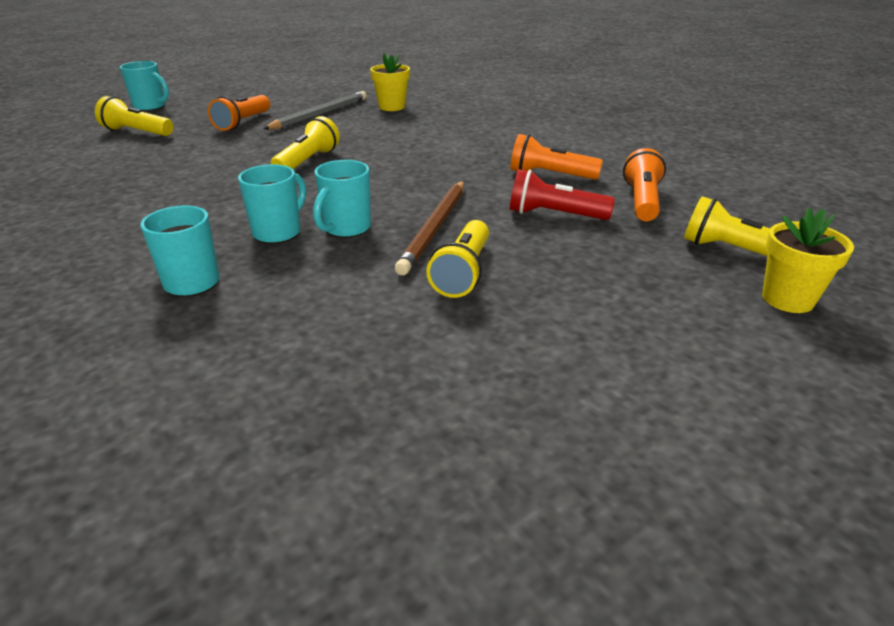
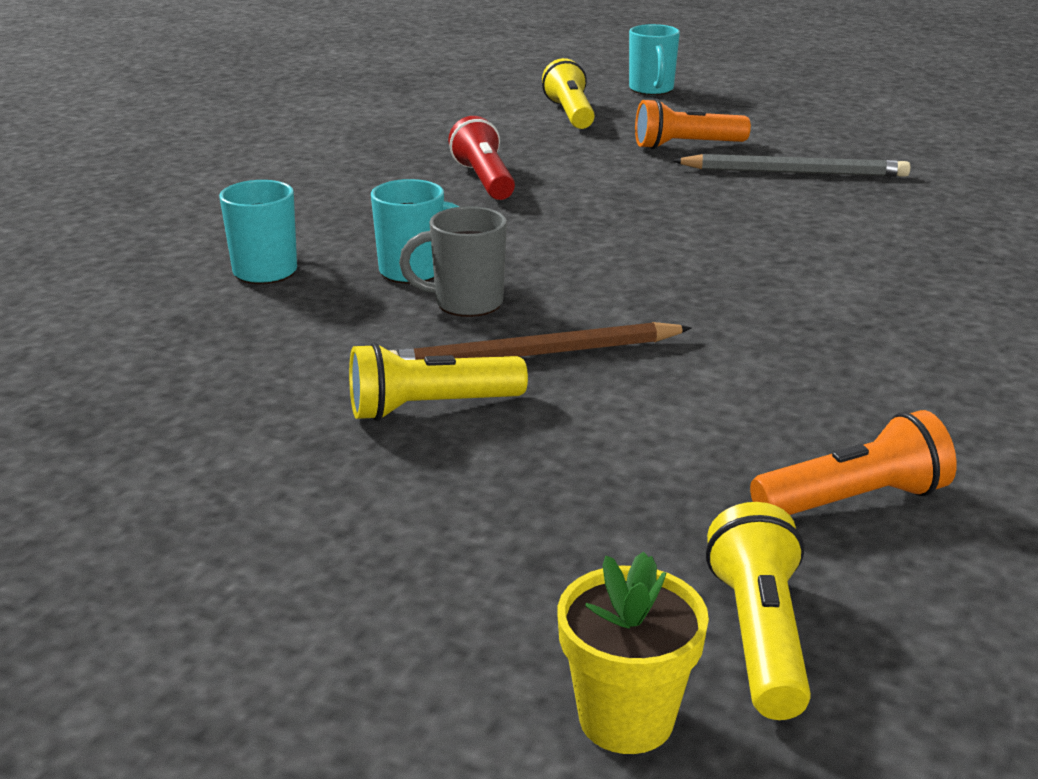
camera: 60 degrees right, 5 degrees down
yellow flashlight [271,116,340,169] -> none
turquoise mug [313,160,371,238] -> grey mug [399,206,507,317]
yellow flower pot [370,53,410,111] -> none
orange flashlight [510,134,603,180] -> none
red flashlight [510,169,615,220] -> red flashlight moved to [448,116,515,200]

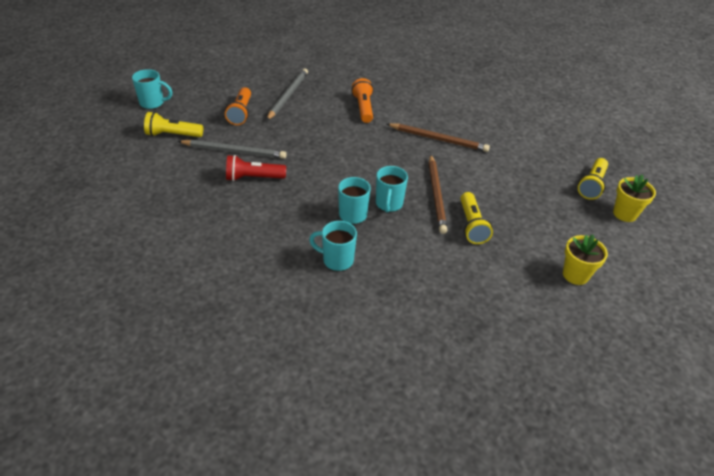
camera: 80 degrees left, 15 degrees up
grey mug [399,206,507,317] -> turquoise mug [376,166,408,213]
yellow flashlight [706,502,811,720] -> yellow flashlight turned 75 degrees counterclockwise [578,158,608,200]
orange flashlight [750,410,957,515] -> orange flashlight moved to [351,78,374,123]
none -> grey pencil [178,139,286,159]
none -> brown pencil [387,123,490,152]
none -> yellow flower pot [563,234,608,285]

